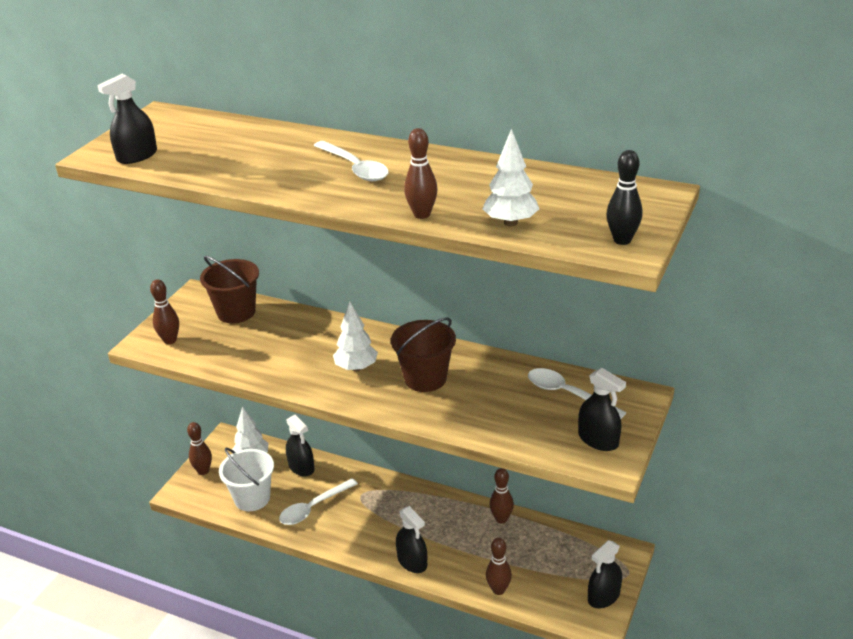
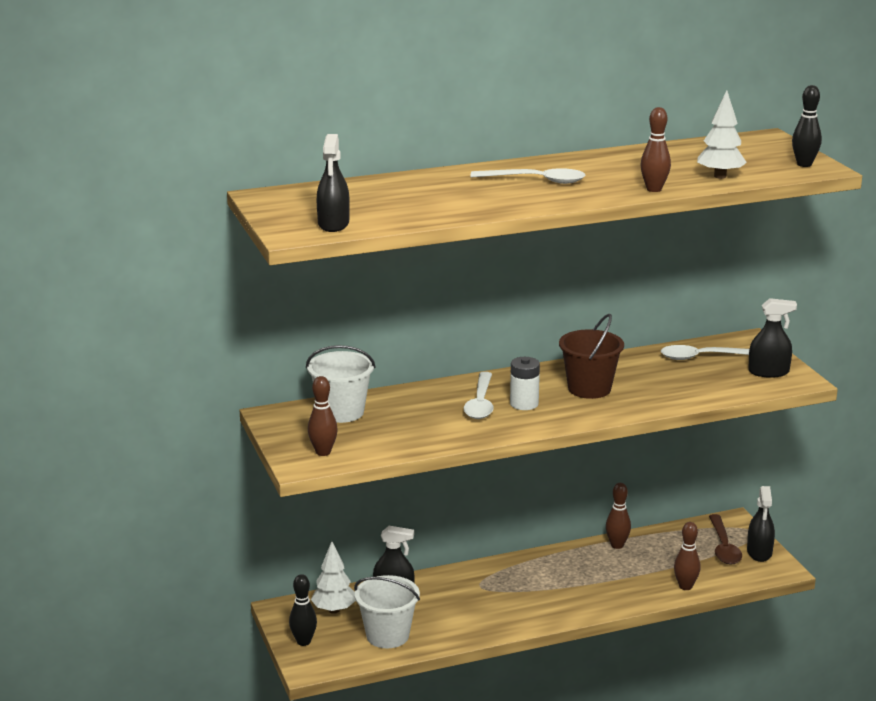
camera: 45 degrees left, 10 degrees down
brown bowling pin [187,422,212,475] -> black bowling pin [289,574,317,646]
brown bucket [200,256,259,323] -> white bucket [306,345,376,423]
white spoon [279,478,358,525] -> white spoon moved to [464,372,494,419]
white tree [333,301,378,371] -> white battery [510,357,540,410]
black spray bottle [396,506,427,573] -> none
none -> brown spoon [709,514,742,565]

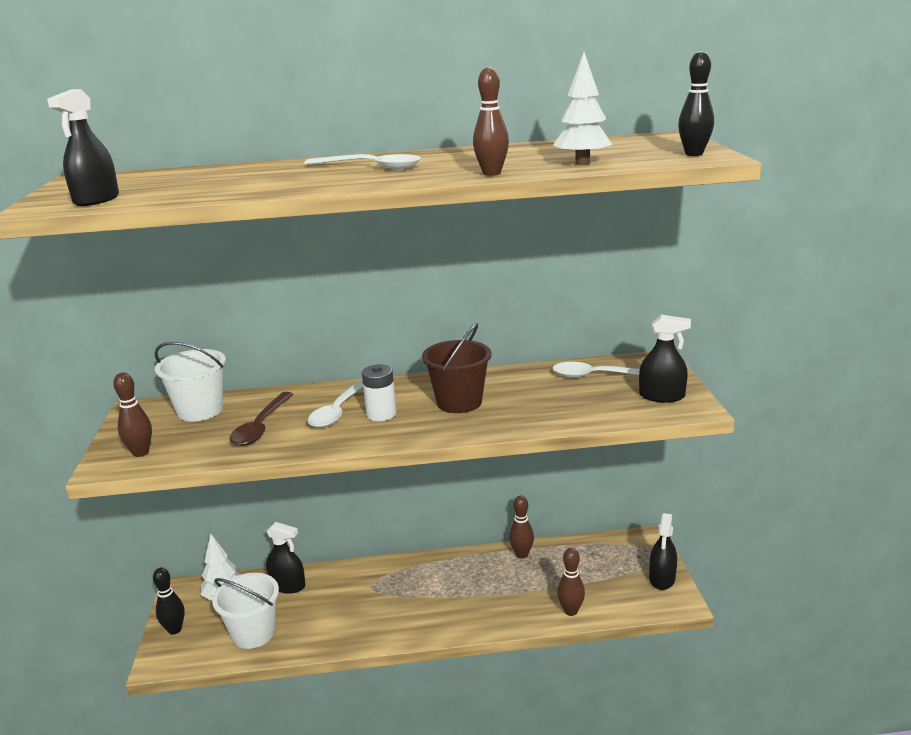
camera: 15 degrees right, 0 degrees up
brown spoon [709,514,742,565] -> brown spoon moved to [229,392,293,446]

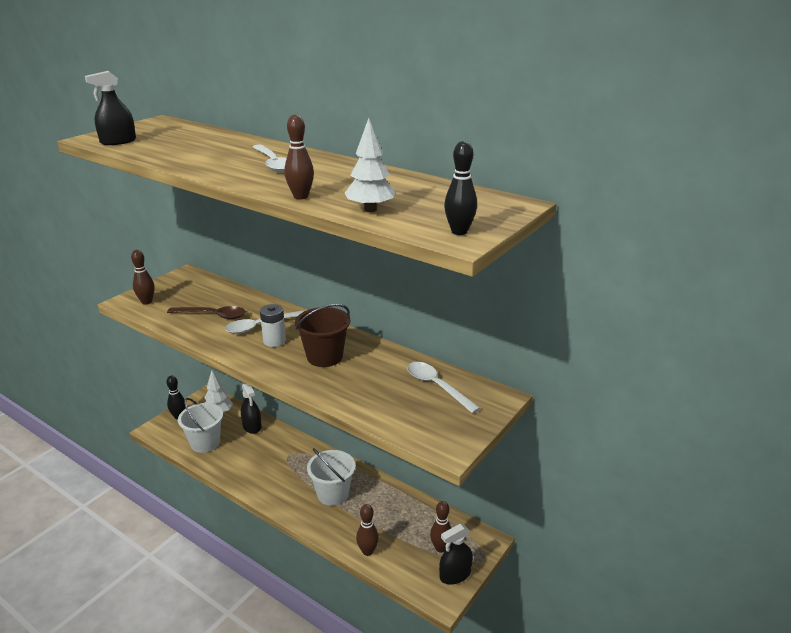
camera: 40 degrees right, 5 degrees up
white bucket [154,342,226,422] -> white bucket moved to [307,448,356,506]
brown spoon [229,392,293,446] -> brown spoon turned 135 degrees counterclockwise [167,306,246,319]
brown bowling pin [509,495,534,559] -> brown bowling pin moved to [430,501,451,553]
black spray bottle [639,315,691,402] -> none

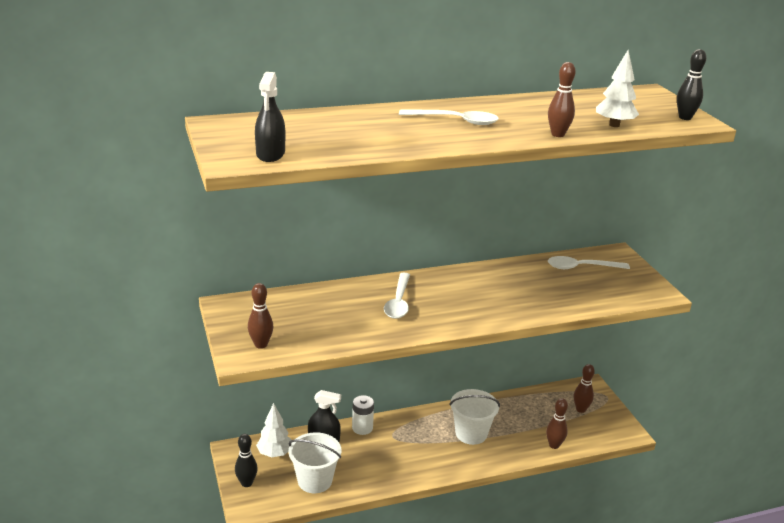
camera: 55 degrees left, 0 degrees up
brown spoon [167,306,246,319] -> none
white battery [260,304,286,347] -> white battery moved to [352,395,374,435]
brown bucket [295,304,350,367] -> none
black spray bottle [439,524,473,585] -> none

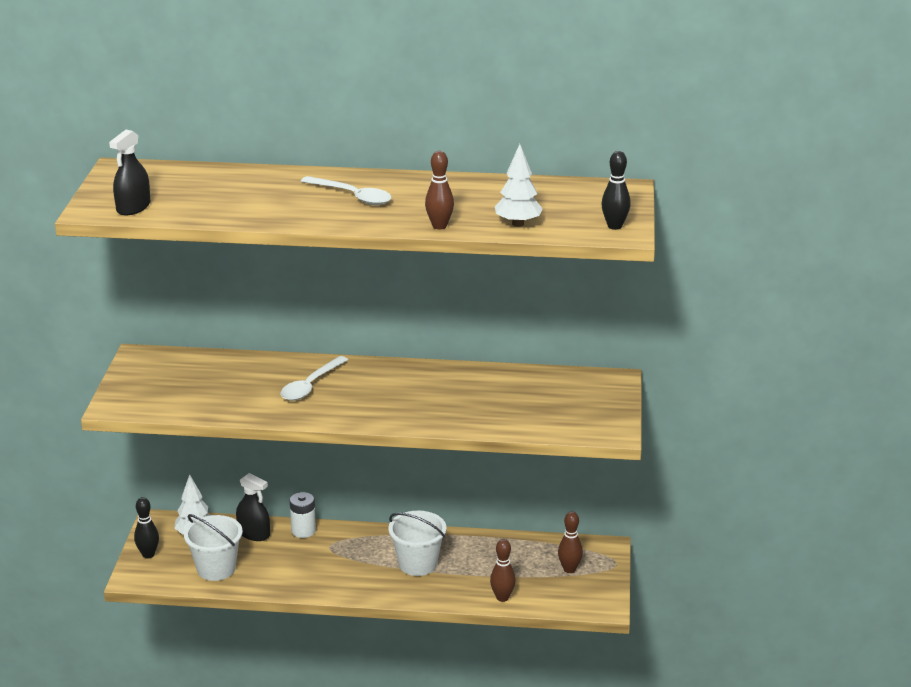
camera: 25 degrees right, 0 degrees up
brown bowling pin [248,283,273,349] -> none
white spoon [548,256,630,269] -> none

